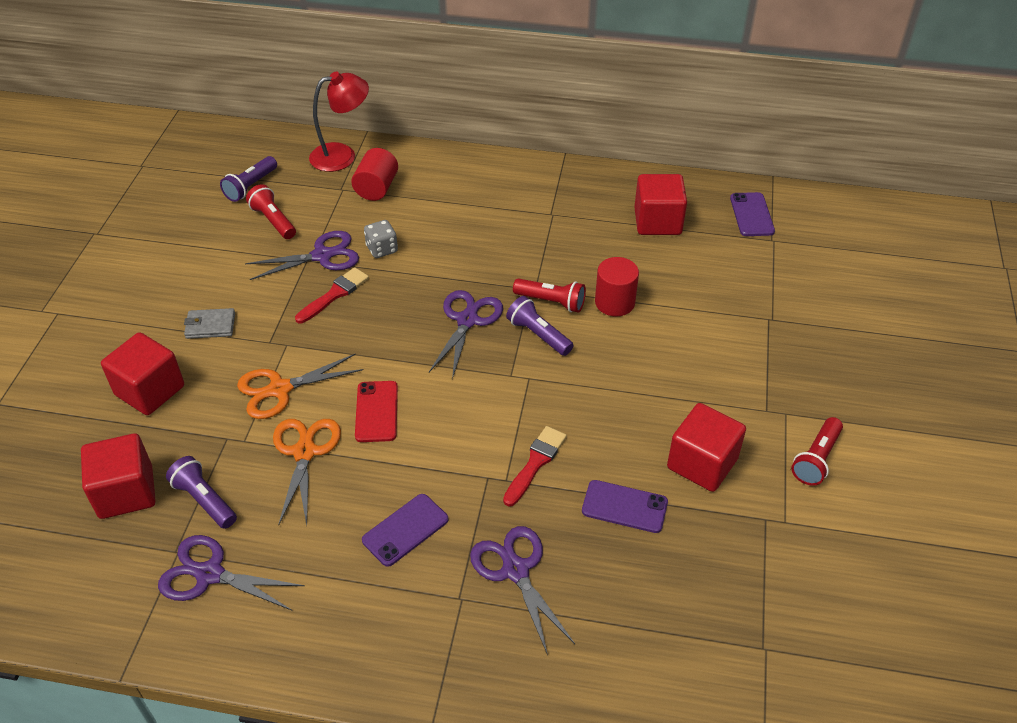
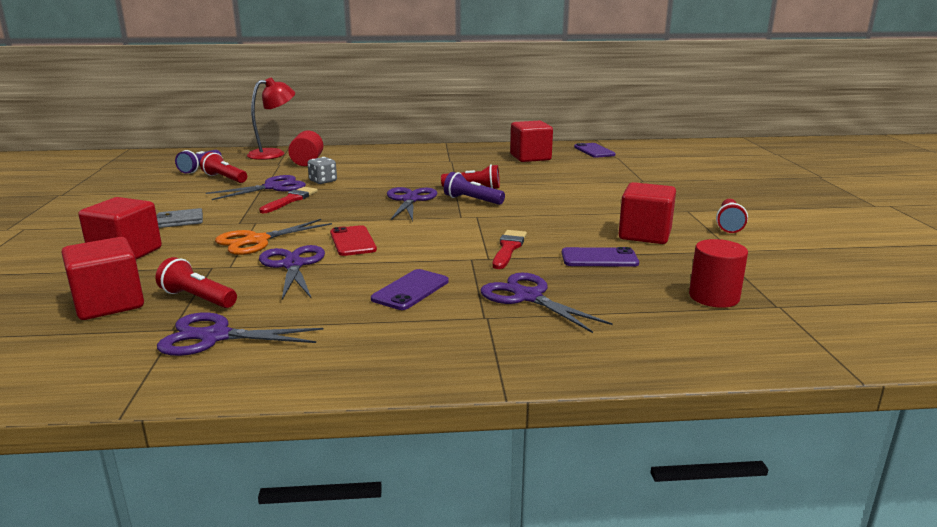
camera: 15 degrees left, 25 degrees down
purple flashlight [166,456,237,529] -> red flashlight [156,257,237,308]
orange scissors [273,419,341,526] -> purple scissors [259,245,325,300]
red cylinder [595,257,639,316] -> red cylinder moved to [689,239,748,308]

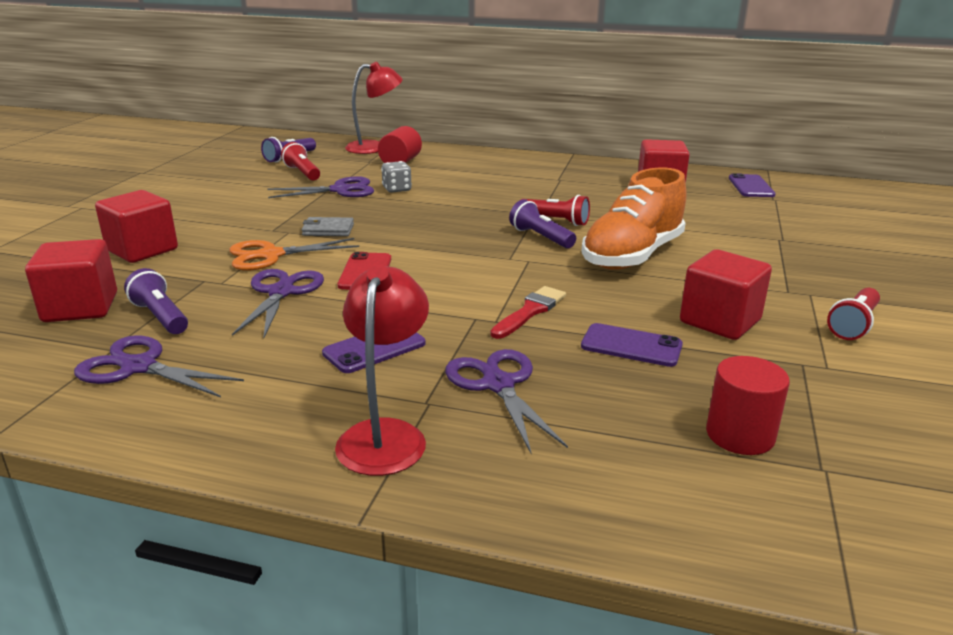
camera: 20 degrees right, 5 degrees up
red flashlight [156,257,237,308] -> purple flashlight [124,268,188,334]
grey wallet [157,208,203,228] -> grey wallet moved to [302,217,354,236]
red brush [259,187,318,213] -> none
purple scissors [387,187,437,222] -> none
none -> red lamp [335,265,429,476]
none -> orange shoe [581,168,686,270]

